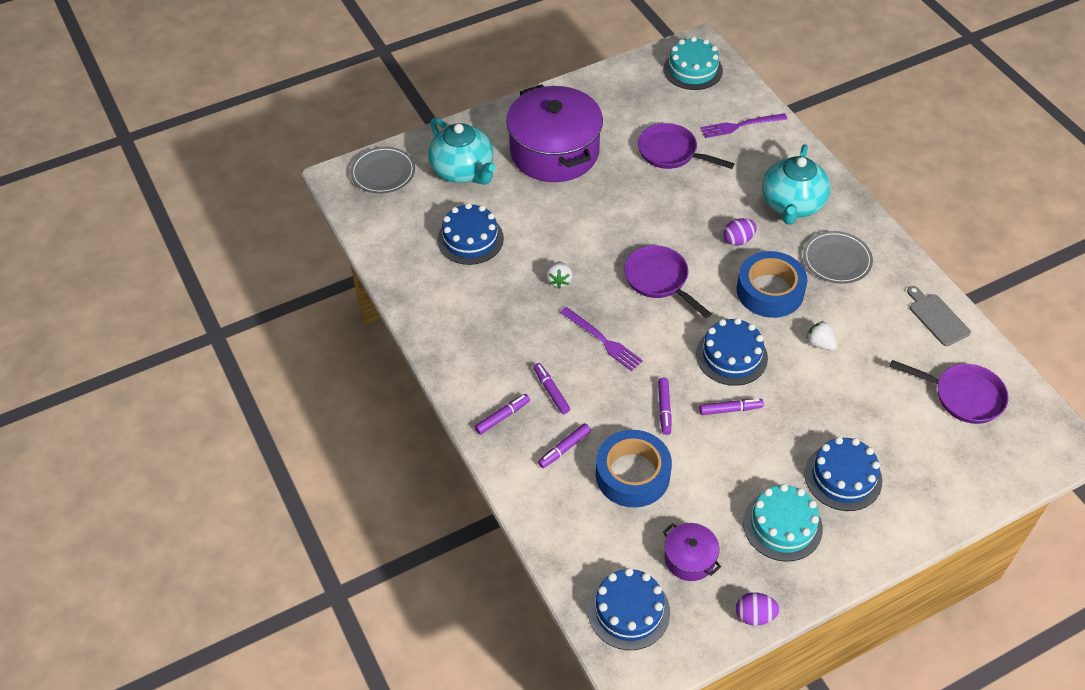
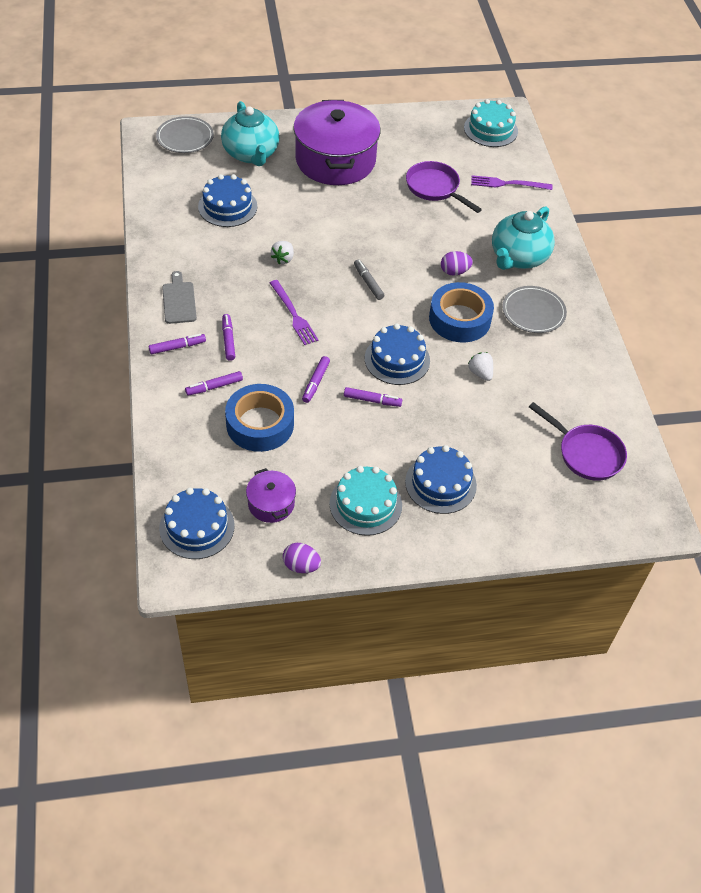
camera: 15 degrees right, 0 degrees up
purple pan [624,245,712,318] -> grey marker [354,259,385,300]
grey cutting board [907,286,971,346] -> grey cutting board moved to [162,271,197,324]

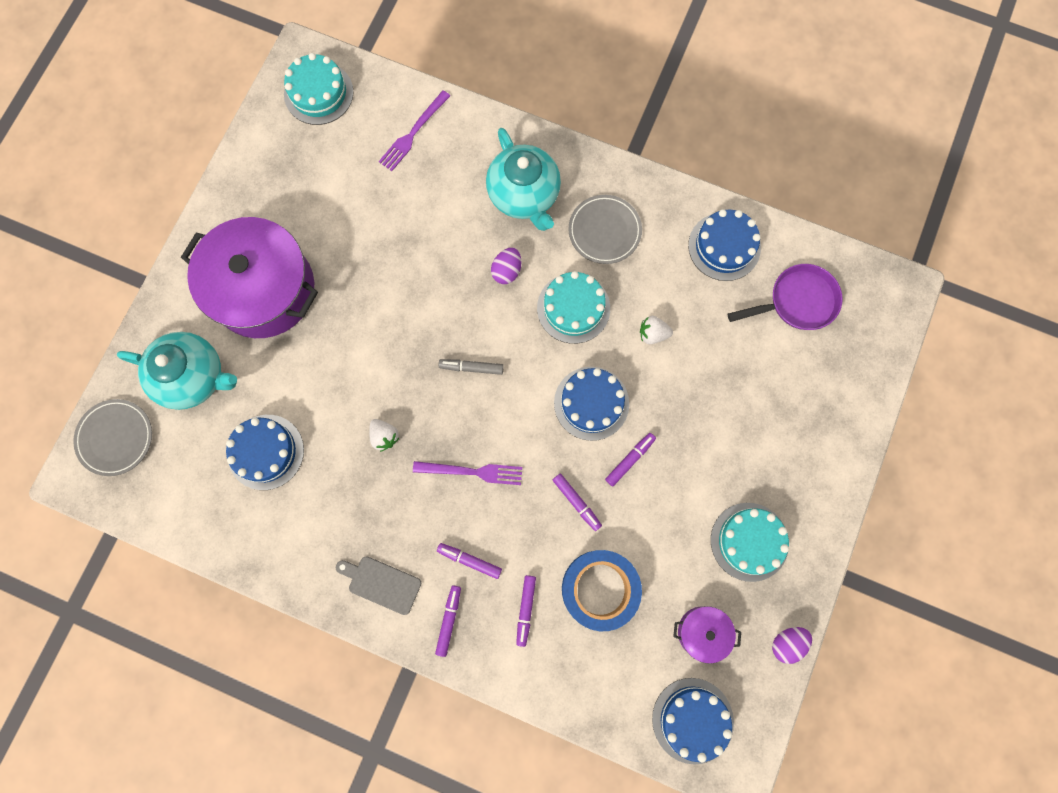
camera: 55 degrees left, 25 degrees up
blue cake [405,445,477,514] -> blue cake moved to [688,209,761,281]
purple pan [406,161,482,213] -> none
blue tape [429,282,494,342] -> turquoise cake [537,271,610,344]

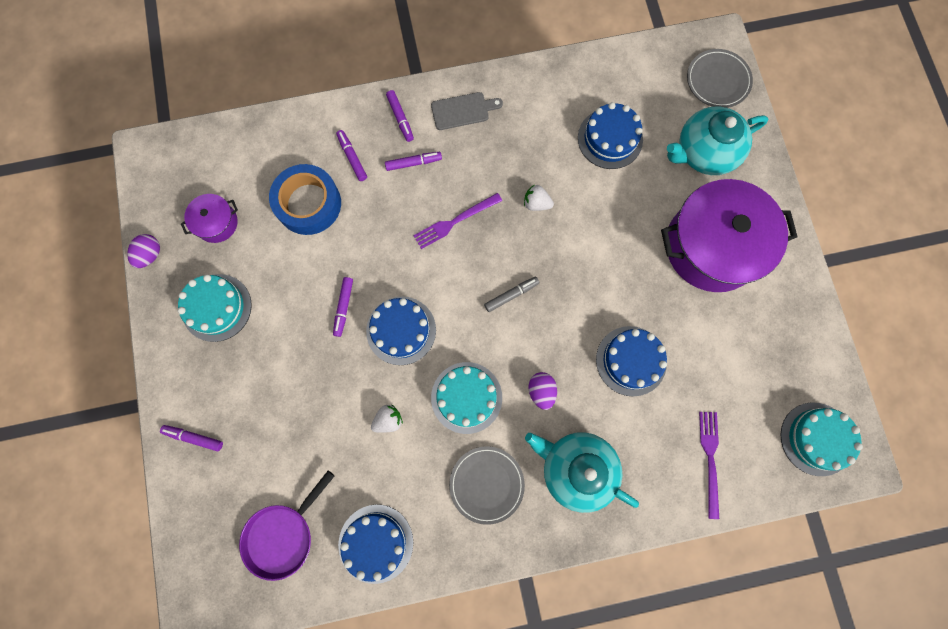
camera: 145 degrees right, 0 degrees up
purple marker [553,474,602,531] -> purple marker moved to [160,425,223,452]
blue cake [652,678,734,765] -> blue cake moved to [596,326,667,396]

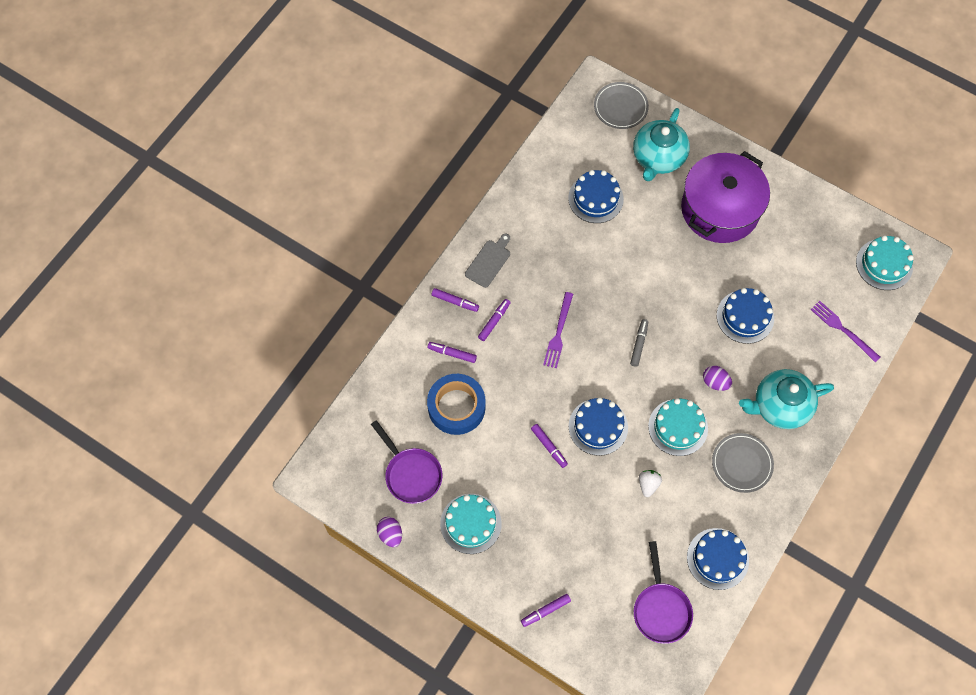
camera: 45 degrees left, 10 degrees down
purple pot [181,194,238,243] -> purple pan [371,420,442,504]
white strawberry [524,185,554,211] -> none

